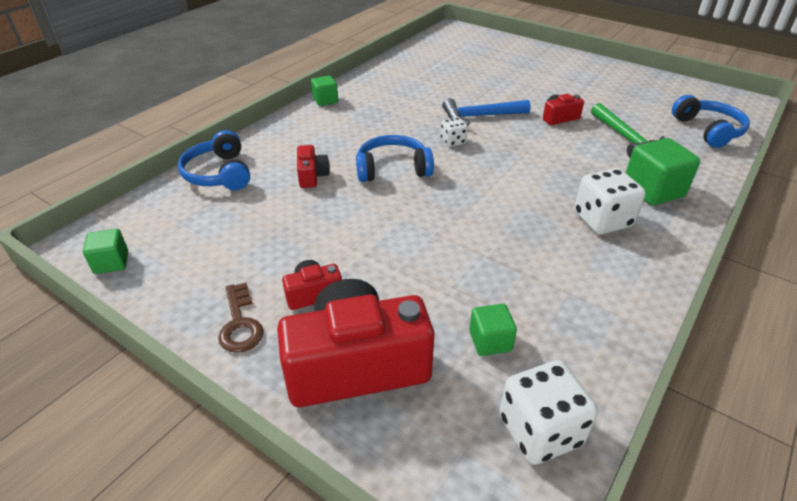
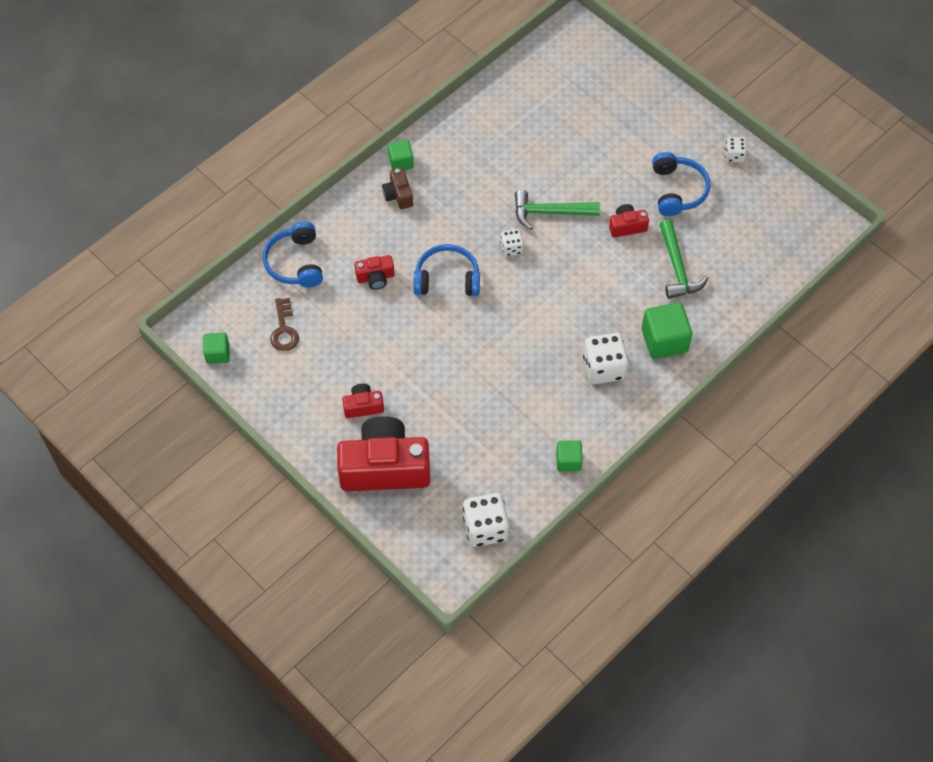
camera: 10 degrees right, 20 degrees up
brown key [218,282,264,353] -> brown key moved to [270,298,299,351]
red camera [297,145,330,188] -> red camera turned 75 degrees clockwise [354,255,394,290]
blue hammer [442,98,531,126] -> green hammer [515,190,600,230]
green cube [469,304,517,356] -> green cube moved to [556,440,583,472]
blue headphones [672,95,750,148] -> blue headphones moved to [652,152,710,216]
none -> brown camera [382,168,413,209]
none -> white dice [725,137,747,162]

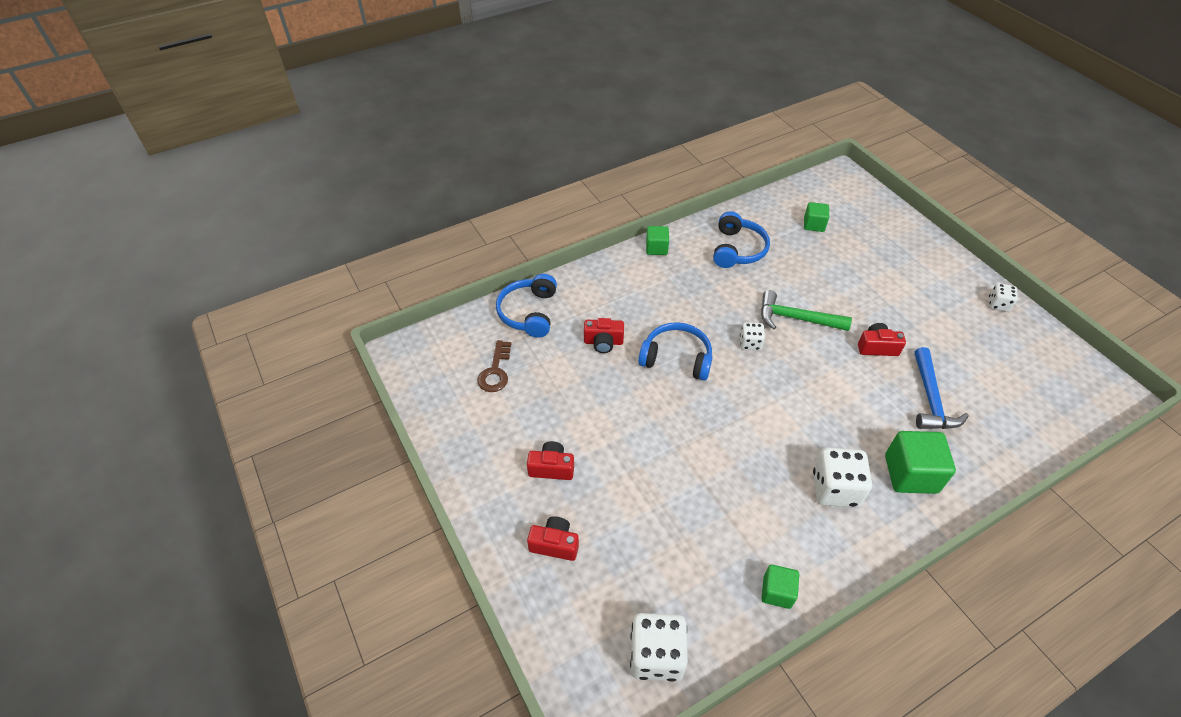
camera: 15 degrees right, 10 degrees down
green cube [203,333,229,364] -> green cube moved to [804,202,829,232]
red camera [337,416,430,491] -> red camera [527,516,579,561], size x0.45
brown camera [382,168,413,209] -> none
blue headphones [652,152,710,216] -> blue headphones moved to [713,211,770,268]
green hammer [659,220,708,299] -> blue hammer [914,347,969,429]

